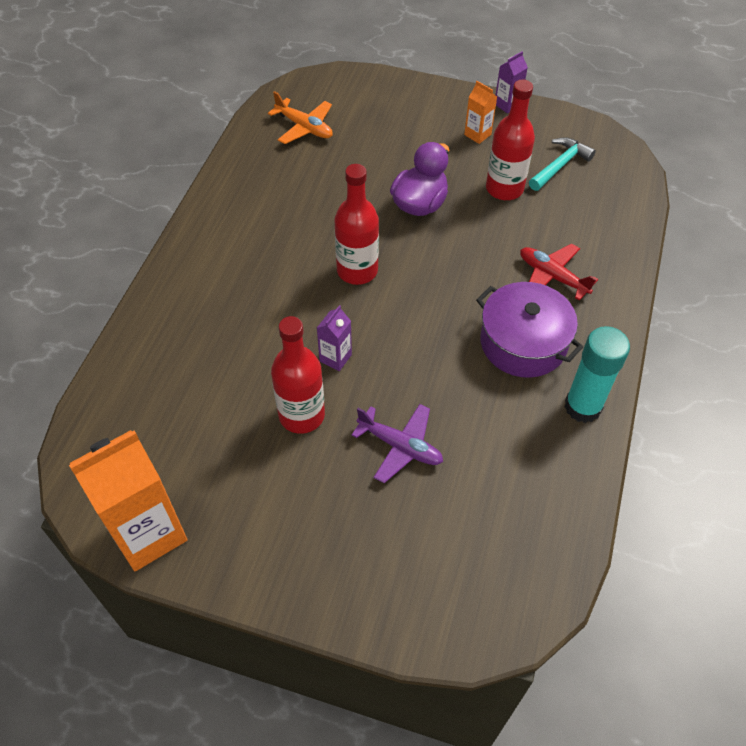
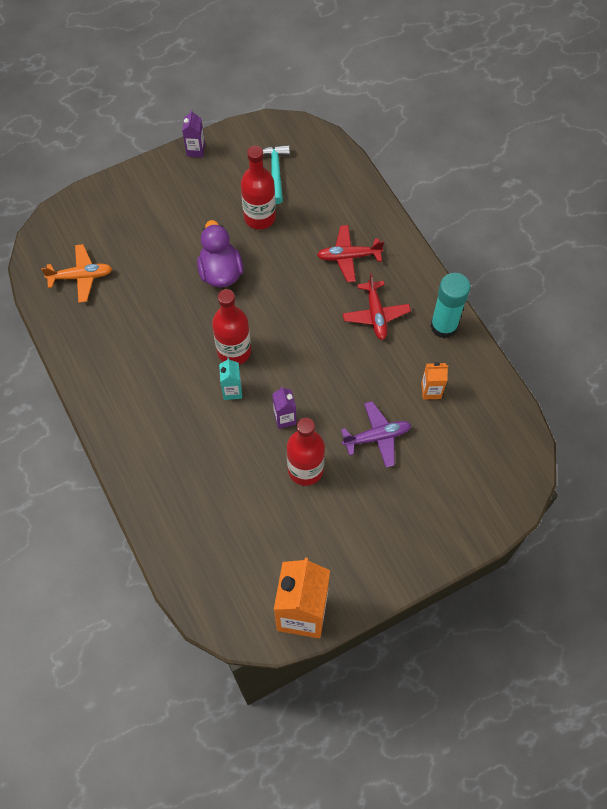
camera: 45 degrees left, 10 degrees up
orange carton [464,81,497,144] -> orange carton moved to [421,362,448,400]
purple pot [476,282,583,378] -> red plane [343,273,411,340]
none -> turquoise carton [219,358,242,400]

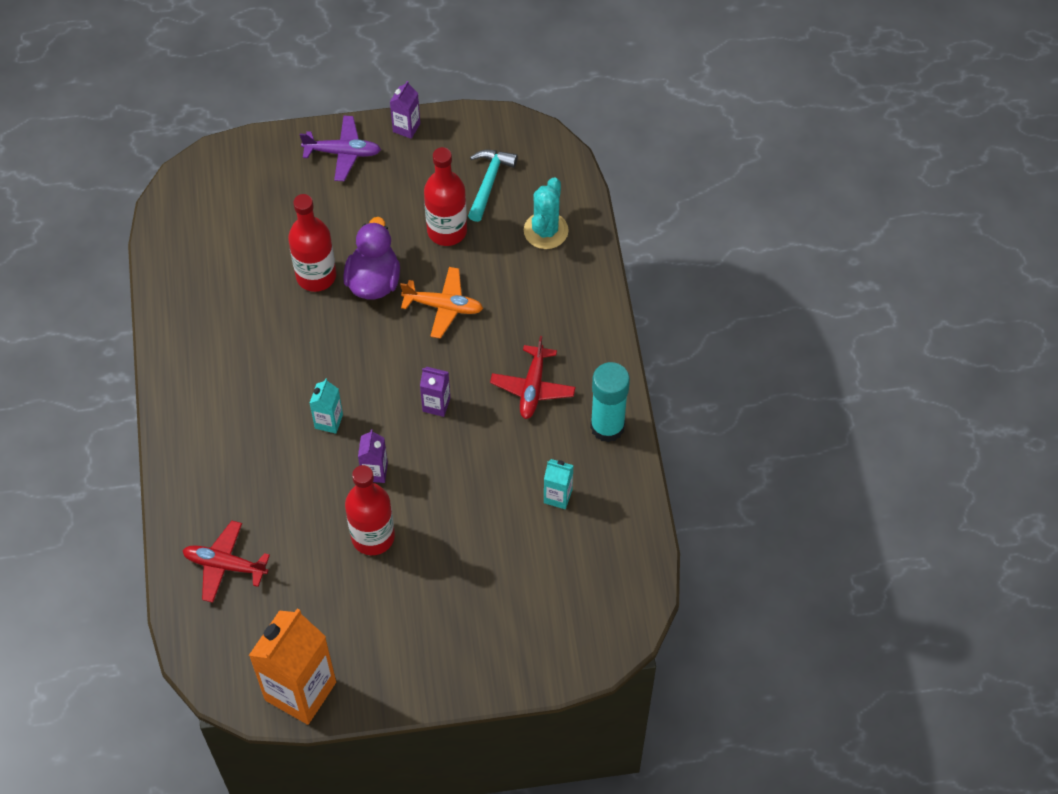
camera: 20 degrees right, 5 degrees down
orange plane [41,244,112,303] -> orange plane moved to [400,267,483,339]
red bottle [212,289,251,365] -> red bottle moved to [288,194,336,292]
red plane [317,225,384,282] -> red plane moved to [182,521,270,603]
purple plane [341,401,411,468] -> purple plane moved to [300,116,381,181]
orange carton [421,362,448,400] -> turquoise carton [544,459,574,509]
none -> purple carton [420,367,450,417]
none -> turquoise cactus [524,177,569,249]

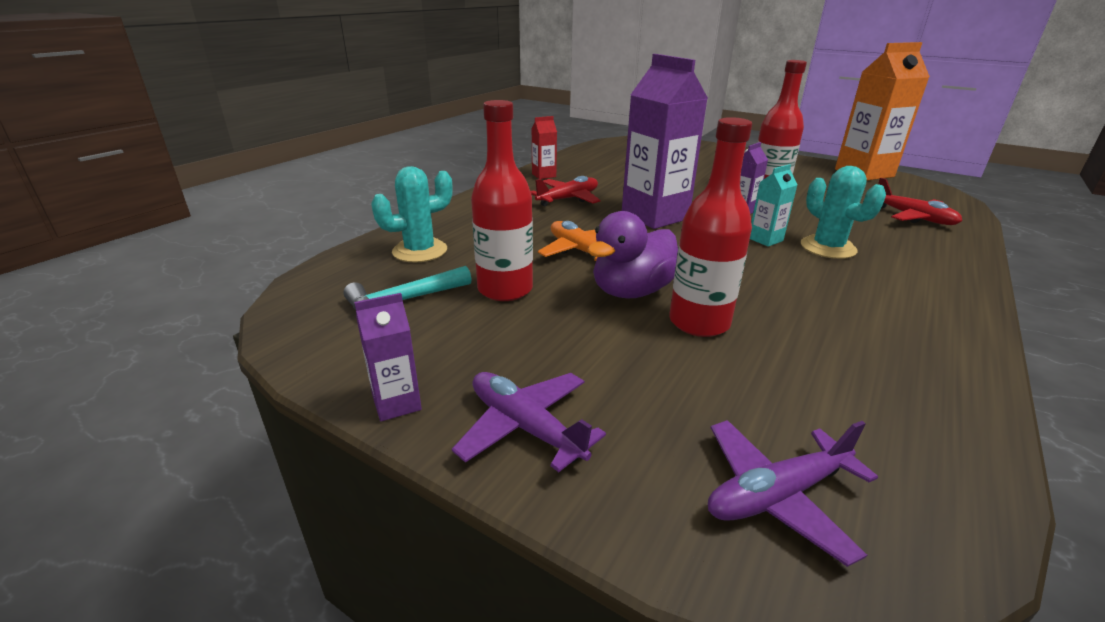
camera: 140 degrees left, 30 degrees down
purple carton [420,367,450,417] -> purple carton [622,54,708,229], size x2.15
turquoise carton [544,459,574,509] -> none
turquoise glue stick [590,362,630,442] -> red carton [532,116,557,179]
none -> purple plane [708,420,878,567]
none -> turquoise cactus [801,166,886,259]

